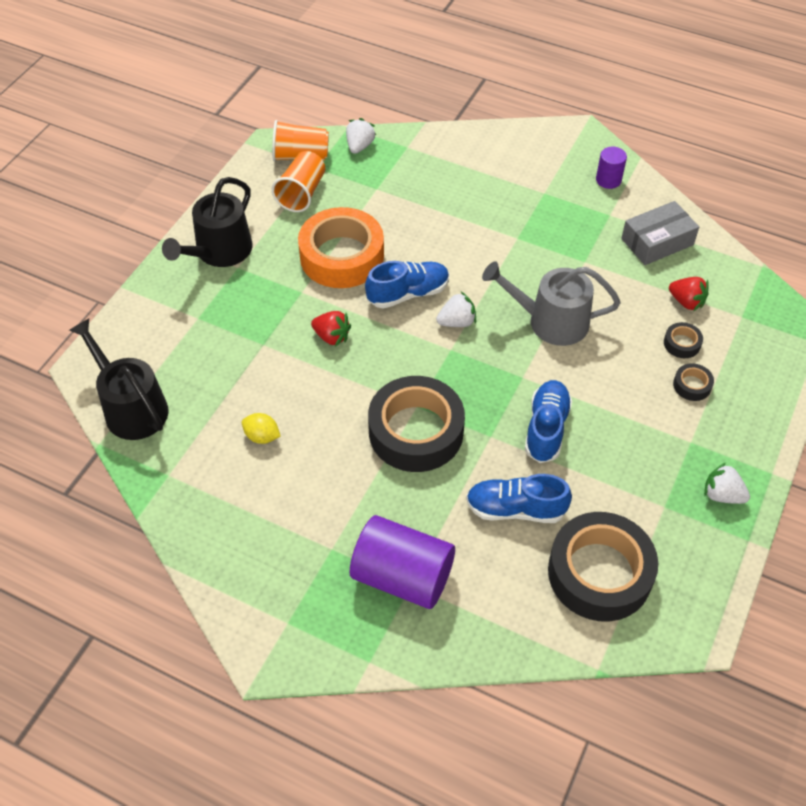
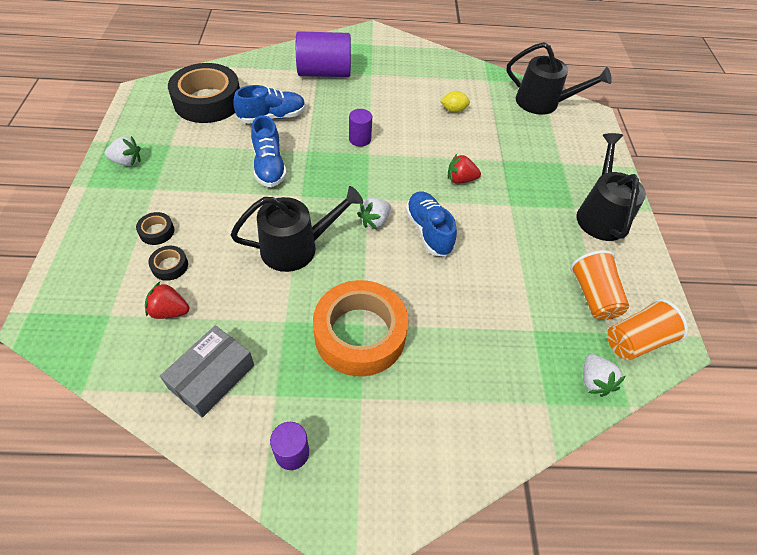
camera: 150 degrees right, 0 degrees up
orange tape [298,207,384,288] -> orange tape moved to [313,280,408,376]
blue shoe [365,261,449,309] -> blue shoe turned 120 degrees clockwise [405,191,457,257]
black tape [368,376,465,472] -> purple cylinder [349,109,372,147]
grey watering can [482,261,621,346] -> black watering can [230,186,363,272]

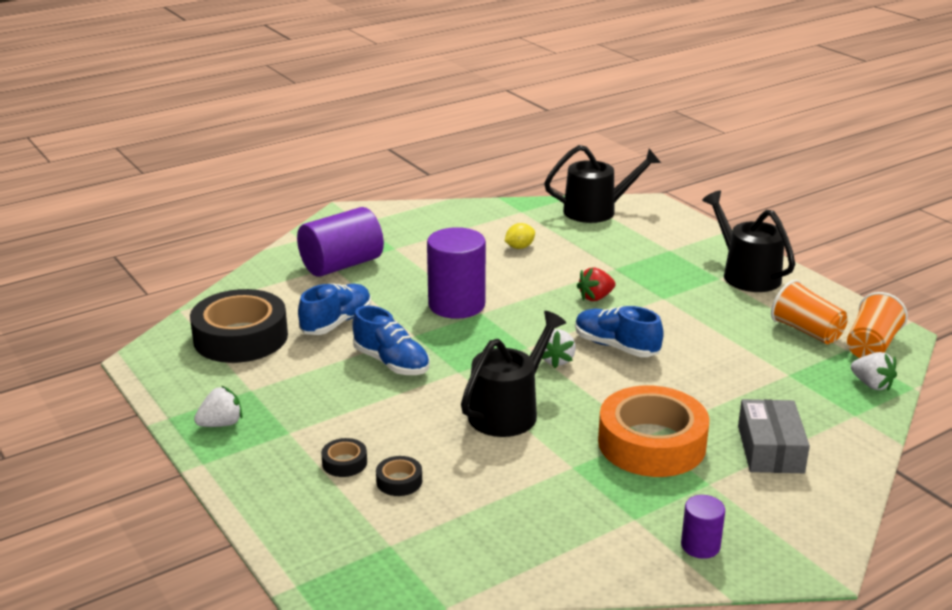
camera: 30 degrees left, 25 degrees down
red strawberry [145,282,189,319] -> none
grey box [160,325,254,418] -> grey box moved to [738,399,810,473]
purple cylinder [349,109,372,147] -> purple cylinder [427,227,486,319], size x1.98

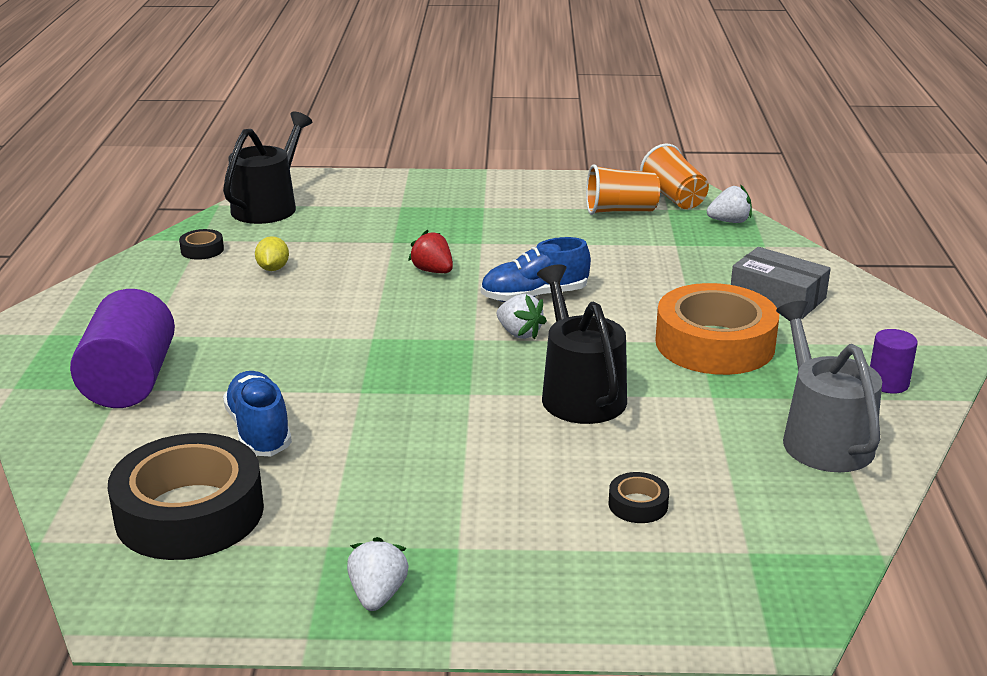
camera: 55 degrees left, 0 degrees up
black tape [321,438,367,477] -> black tape moved to [179,229,224,260]
blue shoe [352,306,430,375] -> none
purple cylinder [427,227,486,319] -> none
red strawberry [577,268,615,301] -> red strawberry turned 135 degrees clockwise [408,230,453,273]
black watering can [702,191,795,292] -> none
none -> grey watering can [776,301,882,472]

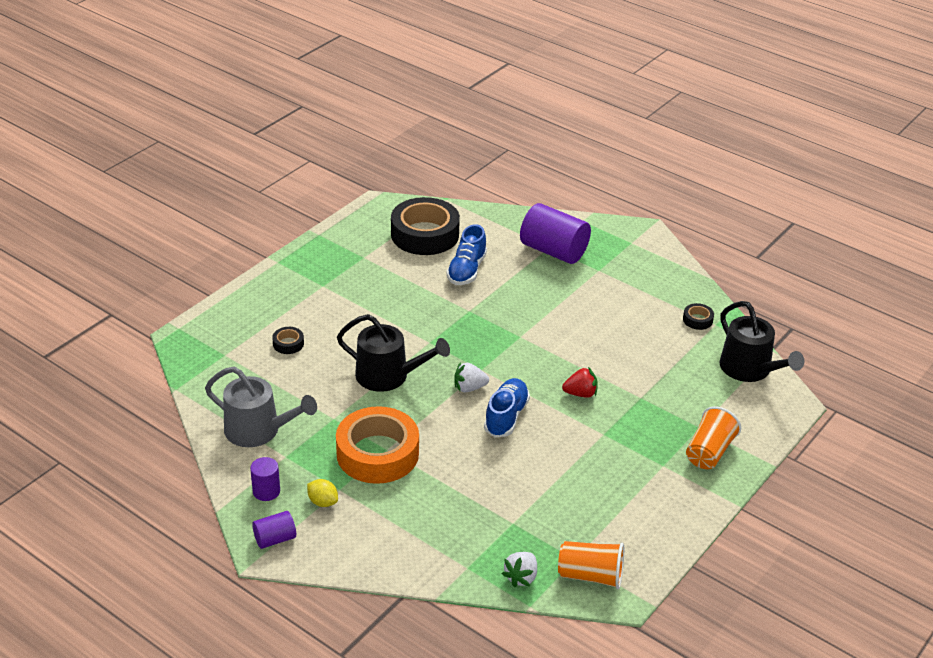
camera: 125 degrees right, 10 degrees up
blue shoe [223,371,292,456] -> blue shoe turned 90 degrees clockwise [447,224,487,285]
yellow lemon [255,236,289,271] -> yellow lemon moved to [307,479,338,507]
white strawberry [347,537,409,611] -> none
orange cup [586,164,660,215] -> orange cup moved to [686,406,741,469]
grey box [731,247,831,319] -> none
none -> purple cylinder [252,511,296,549]

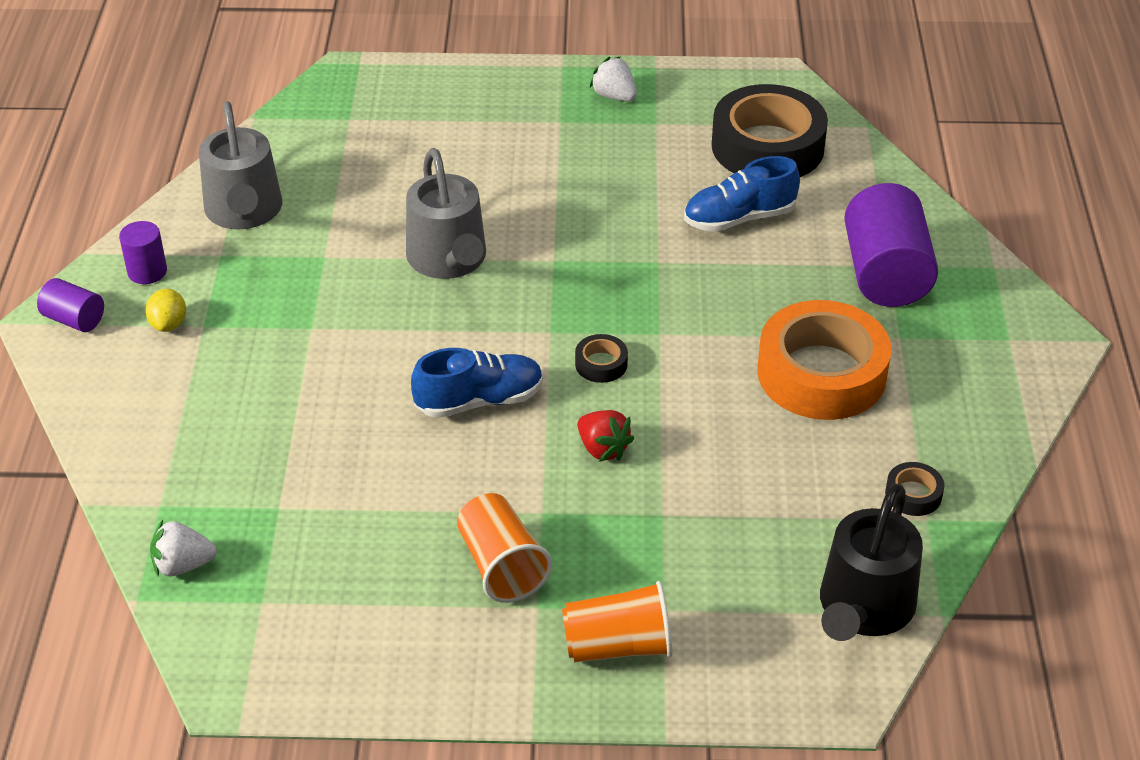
camera: 55 degrees right, 5 degrees up
black tape [272,327,304,354] -> black tape moved to [575,334,628,383]
orange tape [336,406,419,484] -> orange tape moved to [757,300,892,420]
black watering can [337,314,450,392] -> grey watering can [406,148,486,279]
white strawberry [455,362,489,392] -> white strawberry moved to [590,57,637,101]
orange cup [558,541,624,589] -> orange cup moved to [457,493,552,603]

